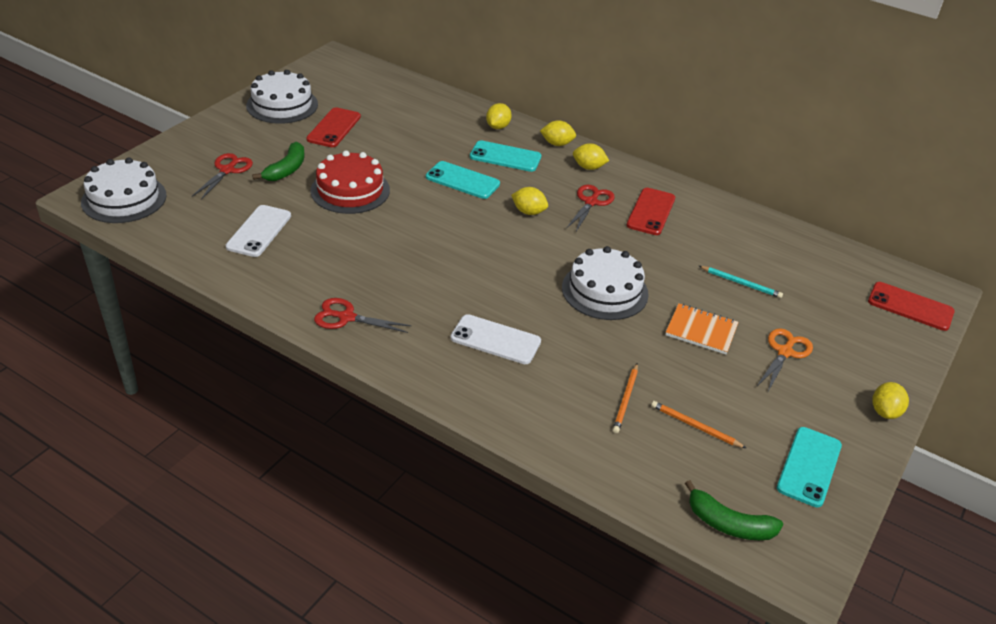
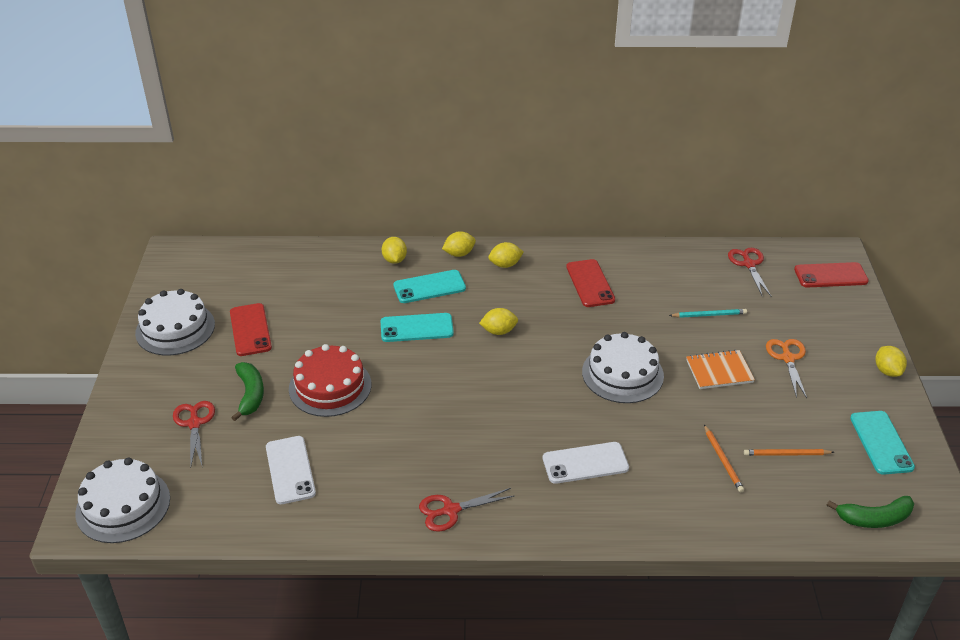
camera: 30 degrees left, 0 degrees up
red scissors [566,185,615,231] -> red scissors moved to [728,248,771,296]

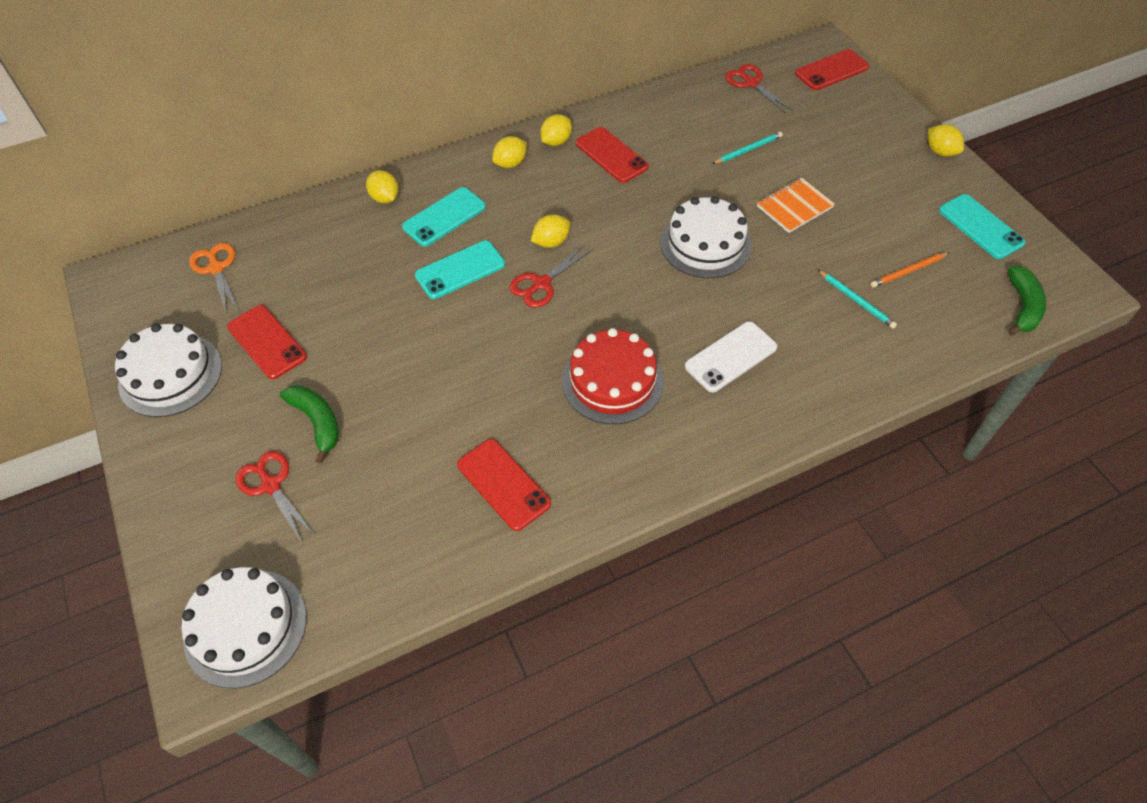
camera: 25 degrees left, 15 degrees up
white phone [266,436,316,504] -> none
red cake [289,344,371,417] -> red cake moved to [562,328,664,424]
red scissors [419,488,514,532] -> red scissors moved to [509,245,593,308]
yellow lemon [442,231,476,257] -> yellow lemon moved to [540,114,572,146]
orange pencil [704,425,744,493] -> turquoise pencil [818,270,897,329]
orange scissors [766,339,807,398] -> orange scissors moved to [189,243,239,315]
green banana [827,496,914,528] -> green banana turned 45 degrees counterclockwise [1008,266,1046,336]
none -> red phone [457,439,551,531]

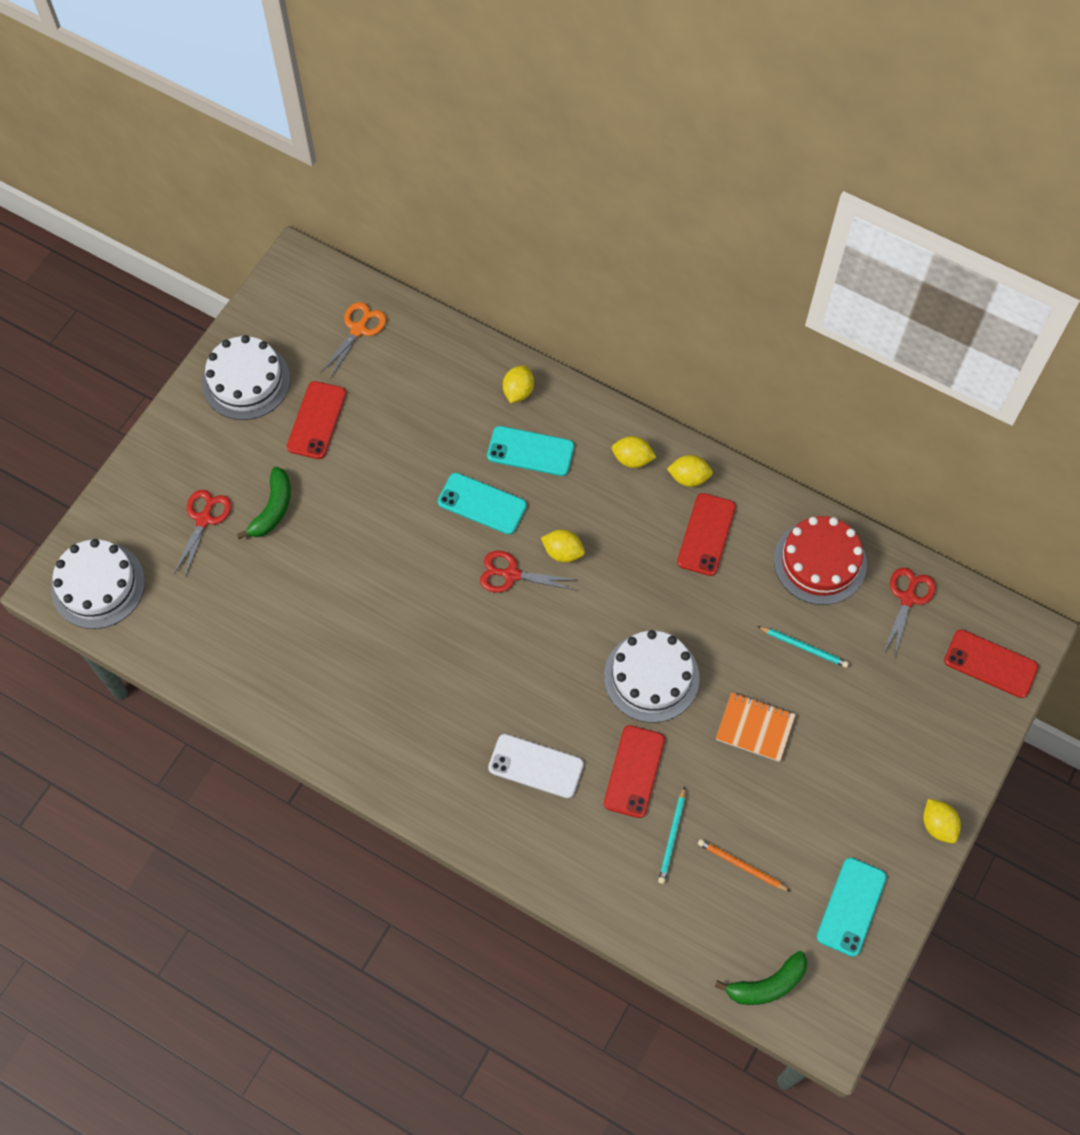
camera: 55 degrees right, 10 degrees up
red phone [457,439,551,531] -> red phone moved to [604,725,665,818]
red cake [562,328,664,424] -> red cake moved to [774,516,867,605]
yellow lemon [928,124,964,157] -> yellow lemon turned 45 degrees counterclockwise [923,799,961,843]

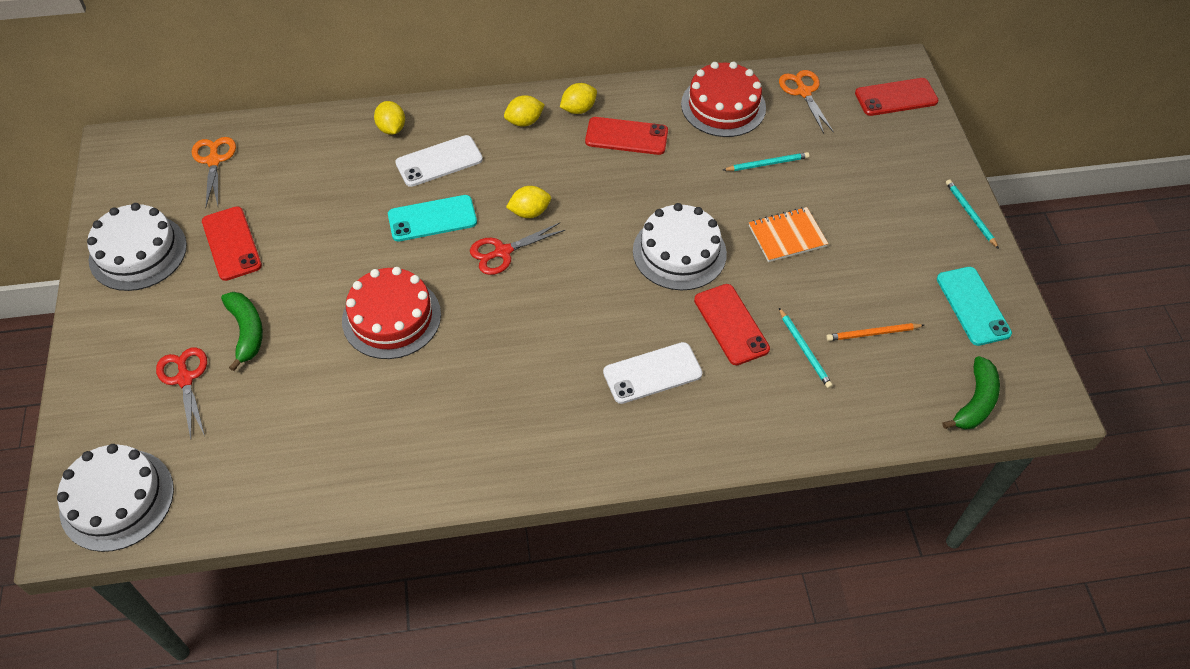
camera: 40 degrees left, 10 degrees down
turquoise phone [487,426,574,476] -> white phone [395,135,483,187]
red phone [677,493,736,576] -> red phone turned 60 degrees counterclockwise [585,117,668,155]
red scissors [883,568,936,658] -> orange scissors [779,70,834,134]
yellow lemon [923,799,961,843] -> turquoise pencil [946,179,999,249]
none -> red cake [342,267,441,359]

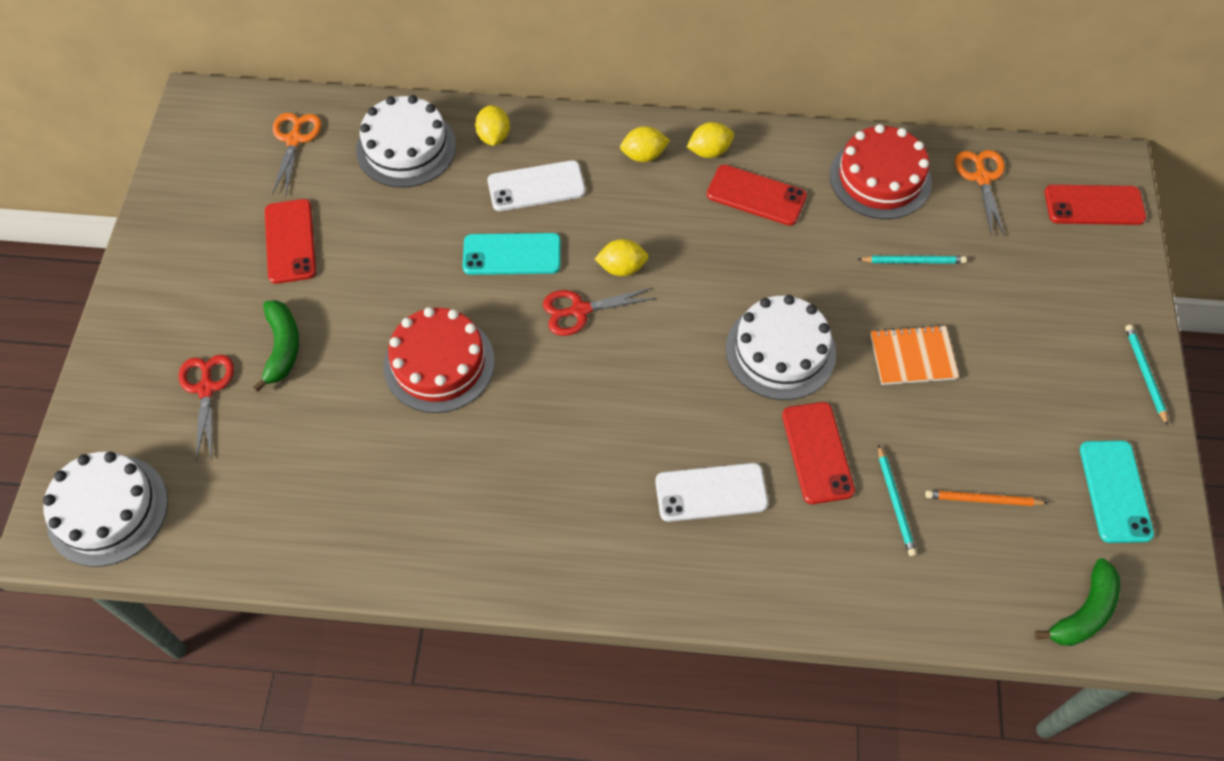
camera: 15 degrees right, 5 degrees up
white cake [87,203,187,291] -> white cake moved to [356,95,456,188]

